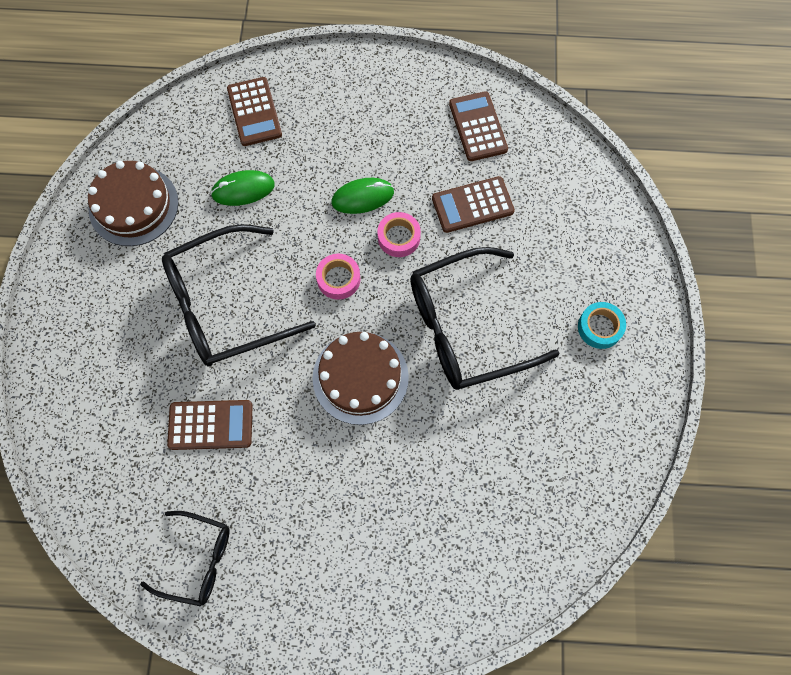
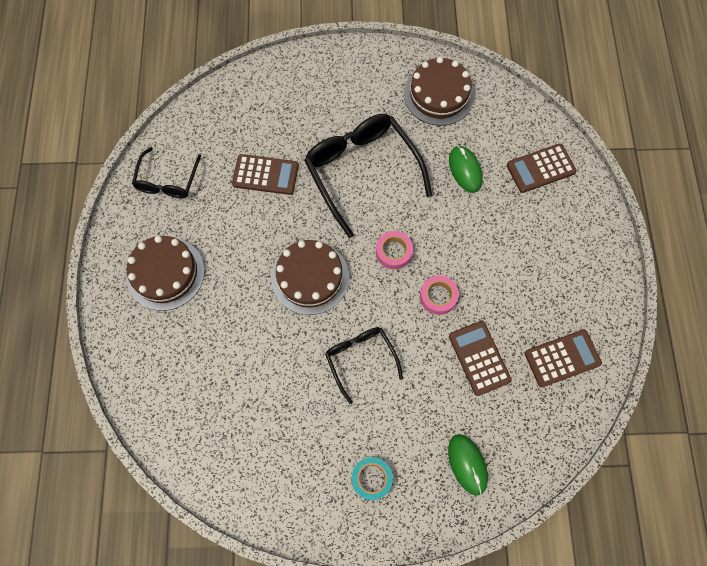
camera: 85 degrees right, 0 degrees up
brown calculator [167,400,253,450] -> brown calculator turned 75 degrees counterclockwise [232,154,299,195]
green mouse [331,178,394,214] -> green mouse moved to [448,434,488,495]
black glasses [410,247,560,390] -> black glasses [325,327,403,404], size x0.57
none -> brown cake [126,236,205,311]

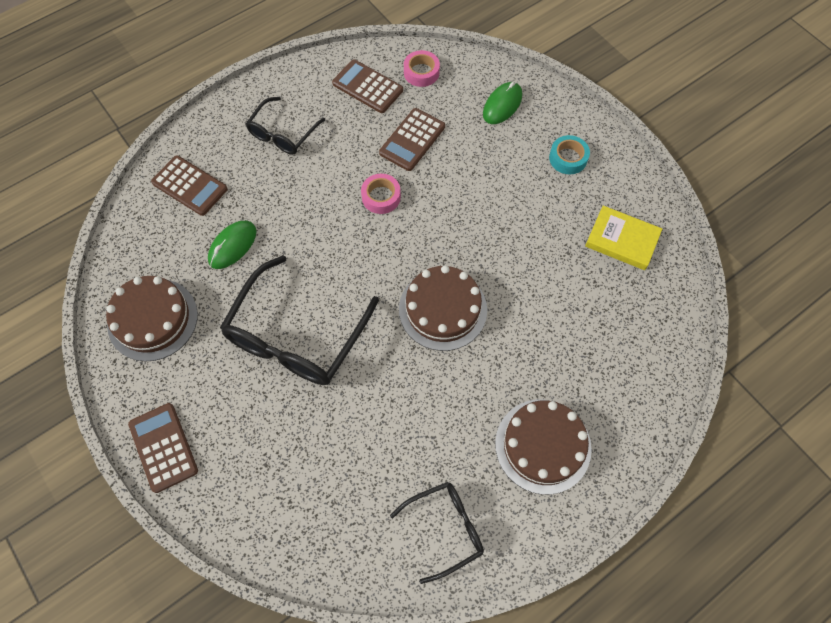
camera: 125 degrees left, 5 degrees down
brown calculator [232,154,299,195] -> brown calculator moved to [128,403,198,493]
black glasses [325,327,403,404] -> black glasses moved to [246,97,325,155]
pink tape [376,231,413,269] -> pink tape moved to [404,50,440,87]
none -> yellow book [585,206,662,270]

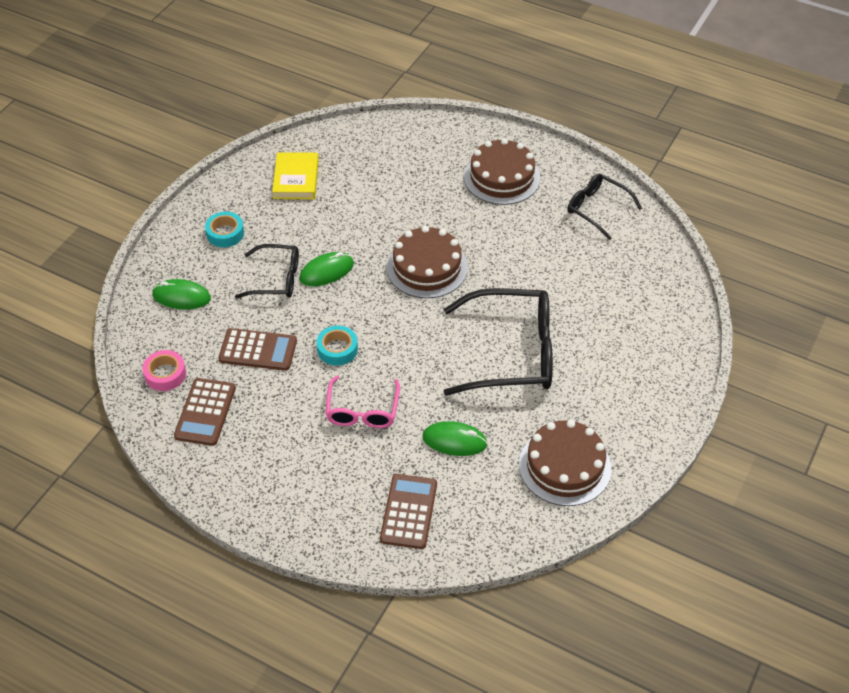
camera: 115 degrees left, 15 degrees down
brown calculator [128,403,198,493] -> none
black glasses [246,97,325,155] -> black glasses moved to [235,244,299,299]
pink tape [361,174,401,214] -> turquoise tape [317,326,358,366]
none -> green mouse [299,252,354,286]
none -> pink glasses [326,376,400,428]

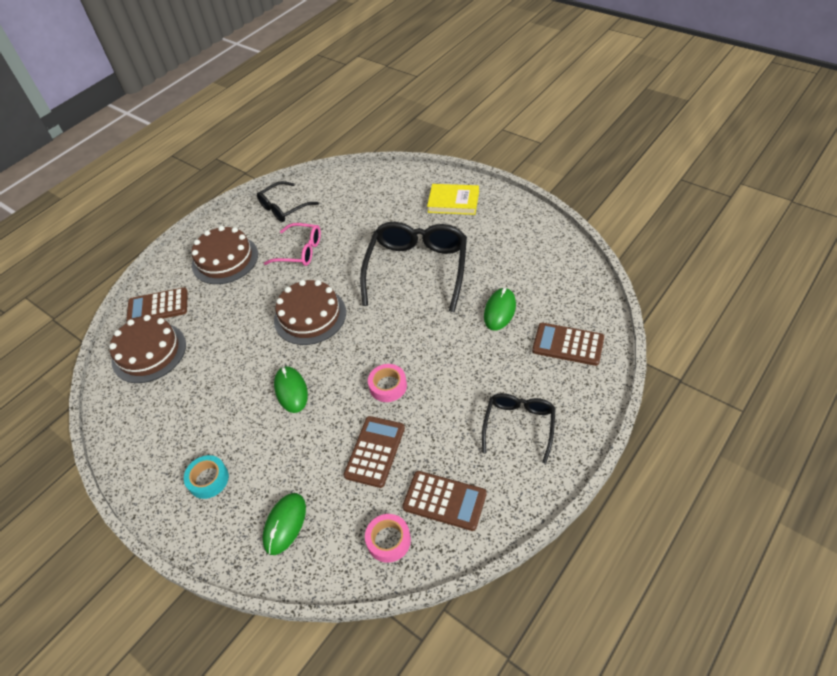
camera: 75 degrees left, 0 degrees up
black glasses [235,244,299,299] -> black glasses moved to [482,393,555,464]
yellow book [272,152,319,199] -> yellow book moved to [427,184,479,215]
turquoise tape [317,326,358,366] -> pink tape [368,364,407,402]
pink glasses [326,376,400,428] -> pink glasses moved to [264,223,321,266]
brown cake [519,420,611,506] -> brown cake moved to [109,315,186,383]
none -> brown calculator [126,287,188,322]

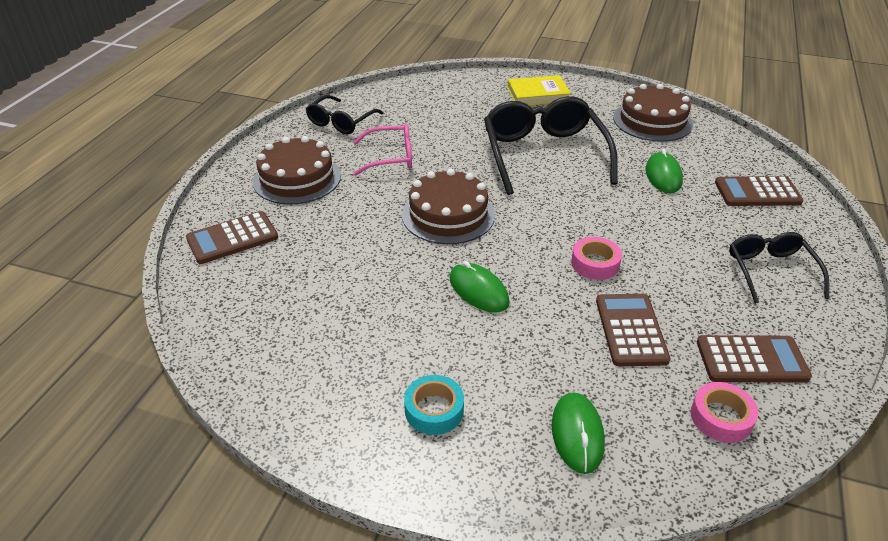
camera: 25 degrees left, 10 degrees down
brown cake [109,315,186,383] -> brown cake moved to [613,84,693,142]

